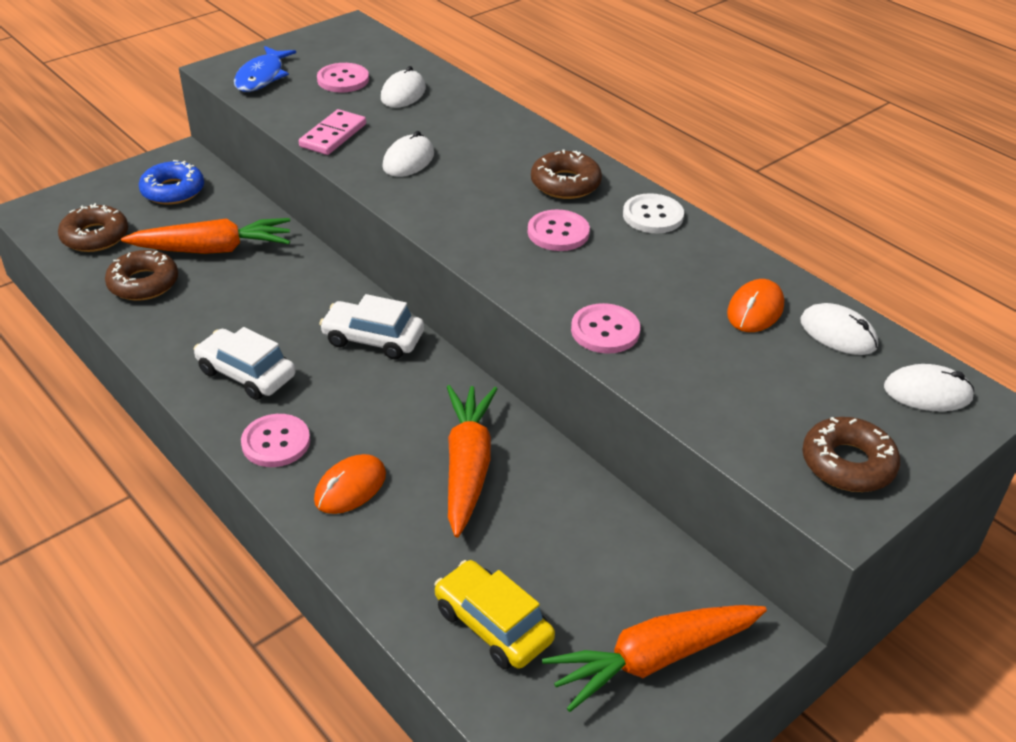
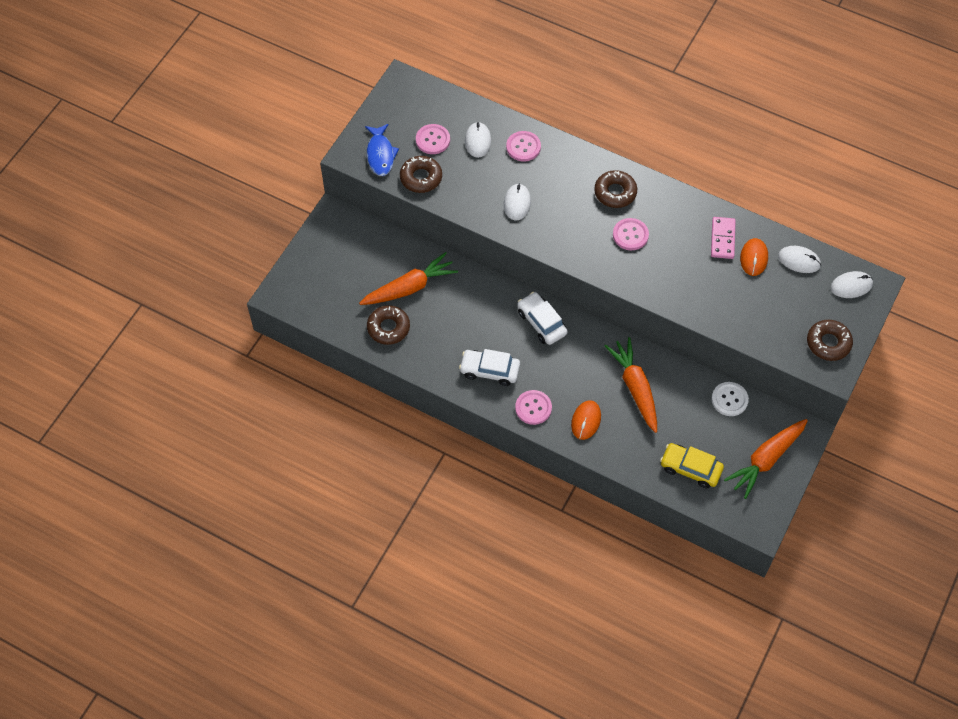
camera: 20 degrees left, 20 degrees up
brown donut [58,203,128,252] -> brown donut moved to [400,156,442,193]
blue donut [139,160,204,205] -> none
pink domino [299,109,366,155] -> pink domino moved to [711,217,736,259]
white car [319,294,424,359] -> white car turned 60 degrees clockwise [517,292,567,345]
pink button [571,303,640,354] -> pink button moved to [506,131,541,161]
white button [623,193,684,233] -> white button moved to [711,382,749,416]

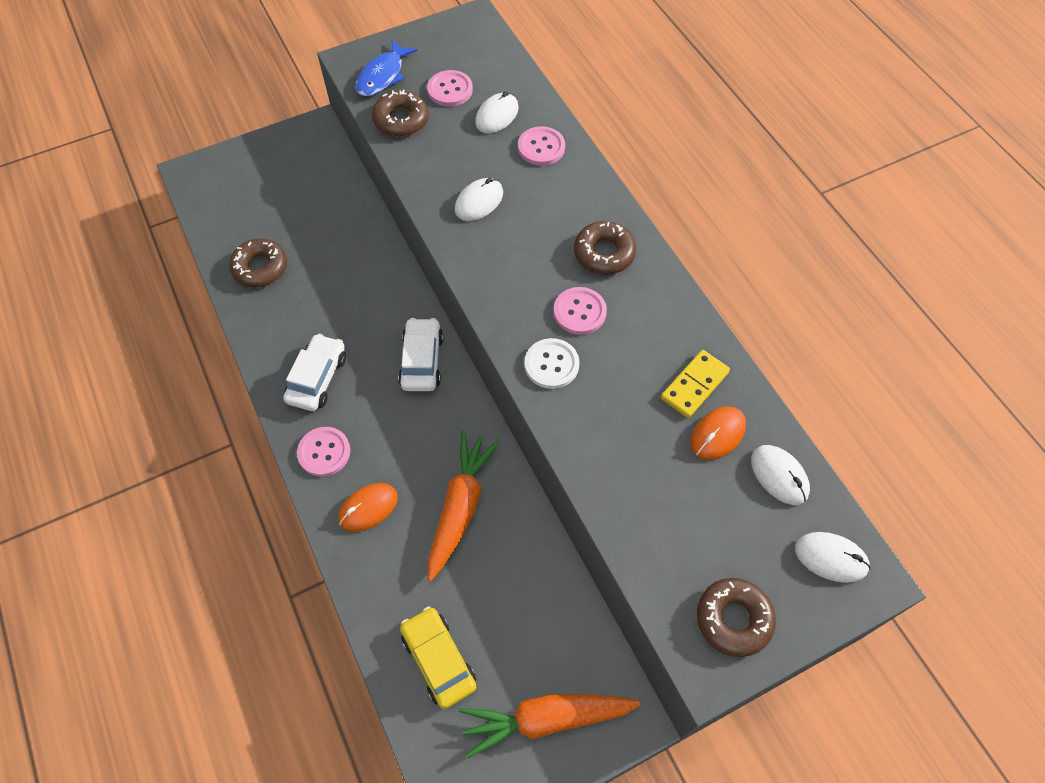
camera: 35 degrees right, 0 degrees up
orange carrot [359,252,458,305] -> none
white car [459,349,520,386] -> white car turned 60 degrees clockwise [283,334,346,411]
pink domino [711,217,736,259] -> yellow domino [661,350,730,418]
white button [711,382,749,416] -> white button moved to [525,338,579,389]

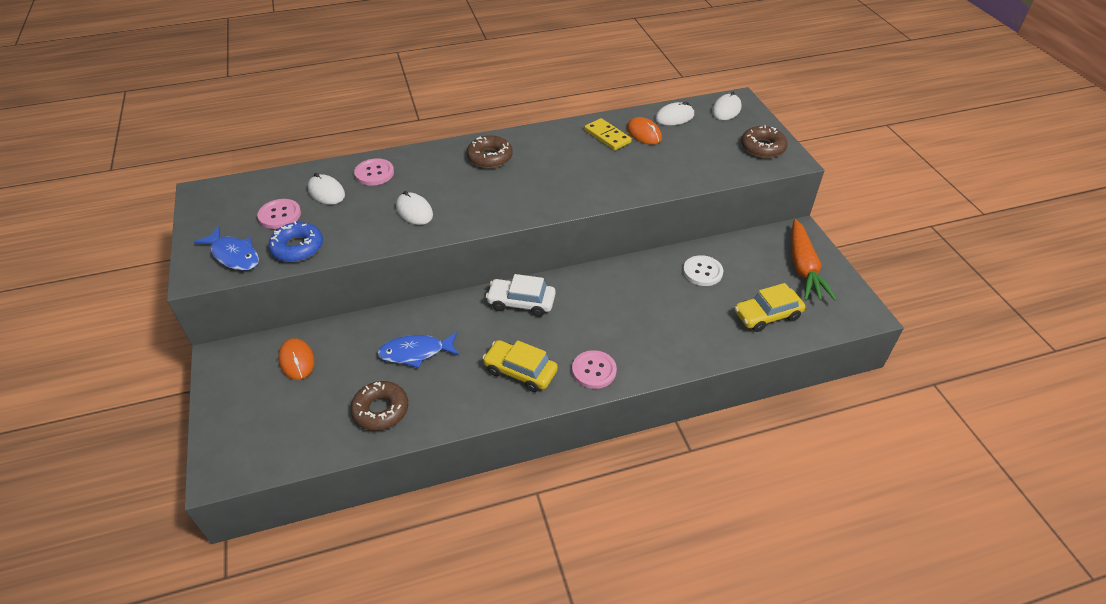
camera: 80 degrees left, 15 degrees down
white car [283,334,346,411] -> yellow car [482,340,558,392]
orange mouse [338,483,398,532] -> orange mouse moved to [278,338,315,380]
brown donut [372,90,429,137] -> blue donut [268,221,323,262]
orange carrot [428,430,500,581] -> none
white button [525,338,579,389] -> white button moved to [683,255,723,286]
pink button [554,287,607,335] -> none
none -> blue fish [377,332,459,368]

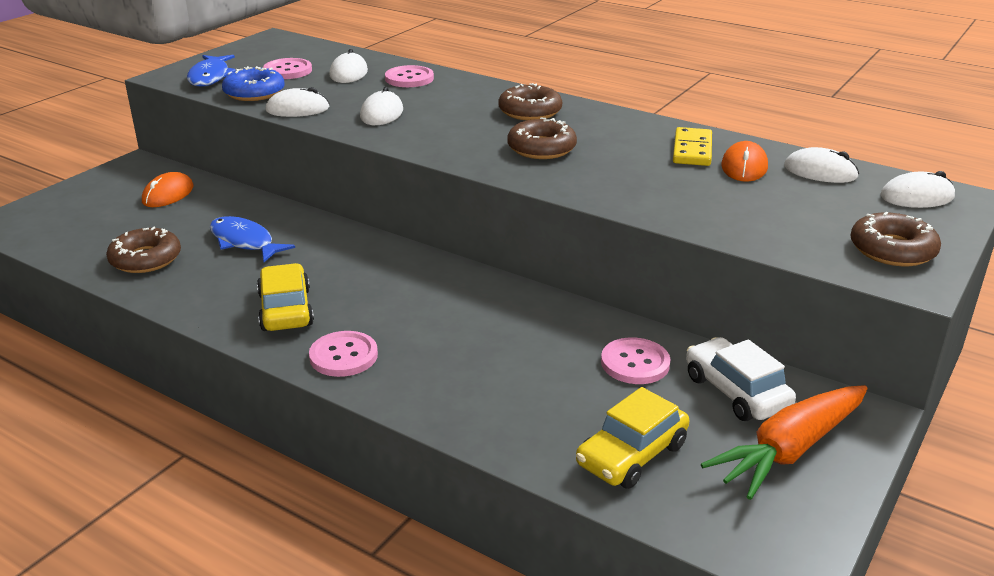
camera: 50 degrees right, 15 degrees down
white car [486,274,556,317] -> white car moved to [686,337,796,421]
white button [683,255,723,286] -> pink button [601,337,670,384]
yellow car [735,283,805,332] -> yellow car turned 75 degrees counterclockwise [576,387,689,489]
none -> white mouse [266,87,329,117]
none -> brown donut [507,117,577,159]

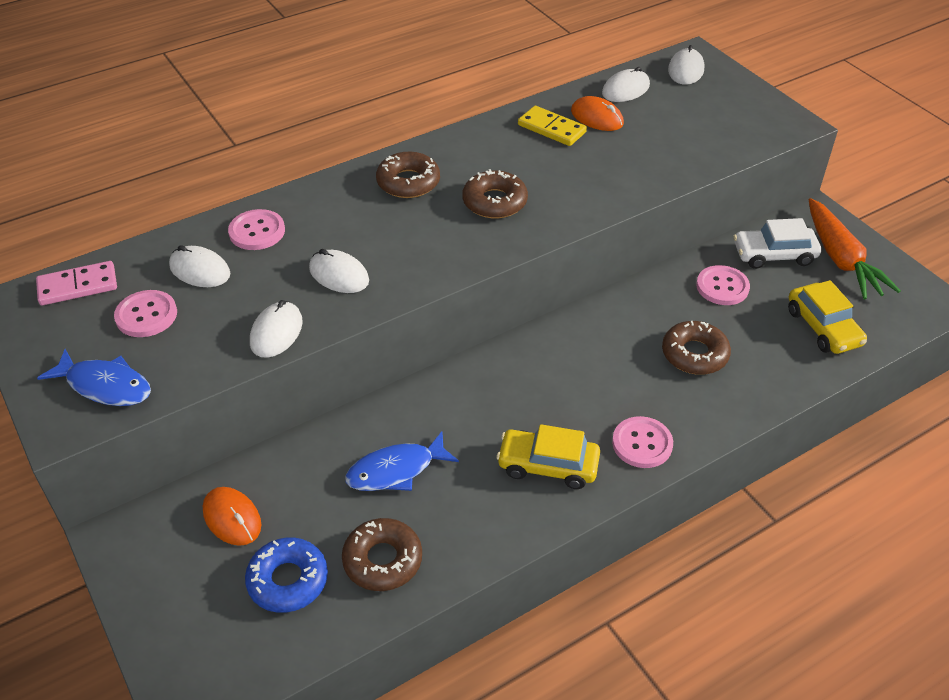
camera: 65 degrees left, 15 degrees up
blue donut [222,66,285,101] -> blue donut moved to [245,537,328,613]
brown donut [850,212,941,266] -> brown donut moved to [662,321,731,375]
none -> pink domino [36,261,117,306]

